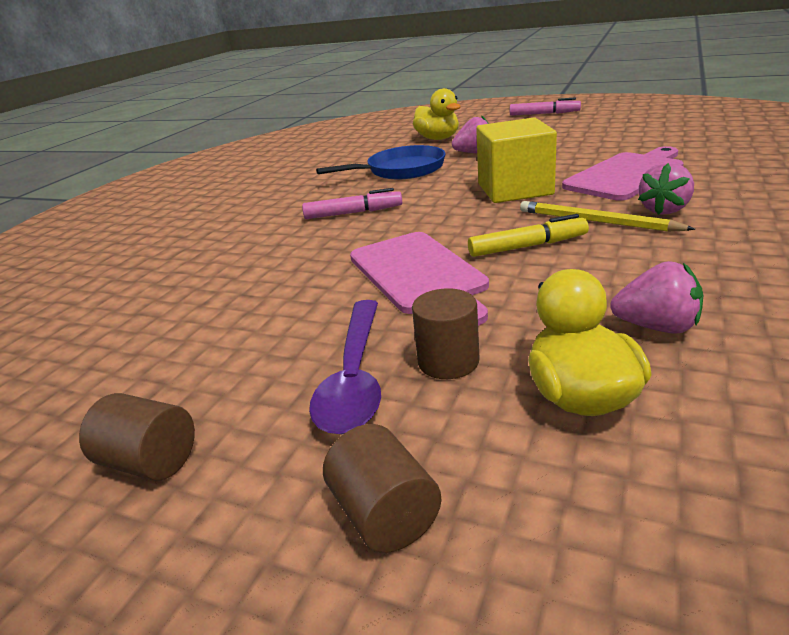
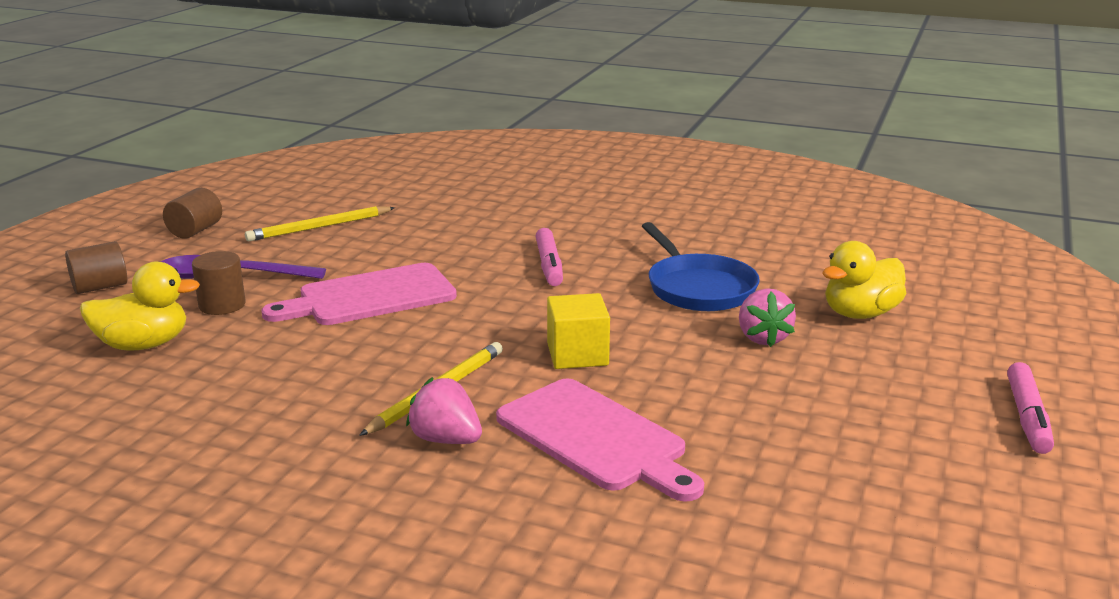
camera: 85 degrees right, 5 degrees down
yellow marker [468,214,589,257] -> none
yellow cube [476,117,557,203] -> yellow cube [547,293,610,369], size x0.66
pink strawberry [610,261,703,334] -> none
none -> yellow pencil [245,206,395,241]

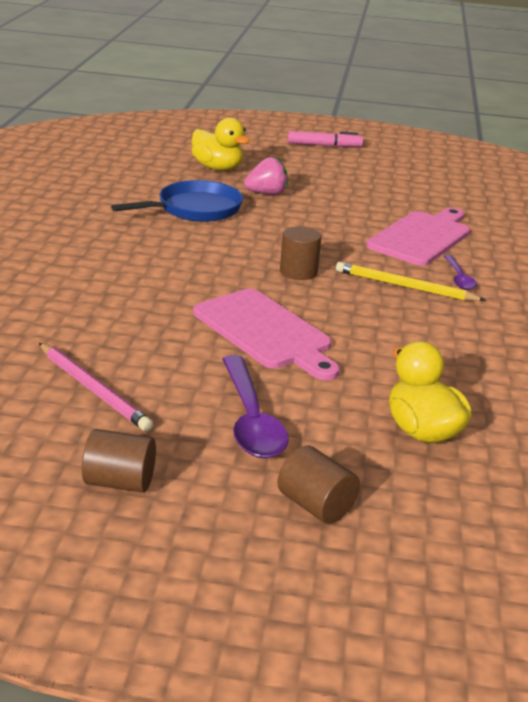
camera: 105 degrees left, 5 degrees up
brown cylinder [192,251,246,315] -> brown cylinder moved to [280,226,321,280]
yellow pencil [245,206,395,241] -> pink pencil [39,343,153,431]
pink strawberry [406,377,482,444] -> purple spoon [444,255,477,290]
pink marker [536,228,563,286] -> none
yellow cube [547,293,610,369] -> none

